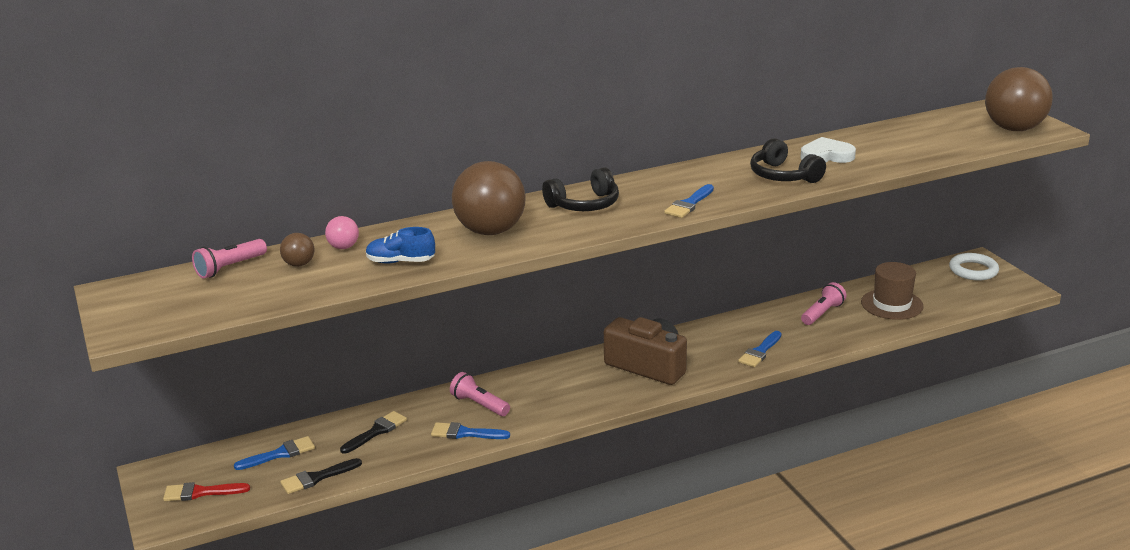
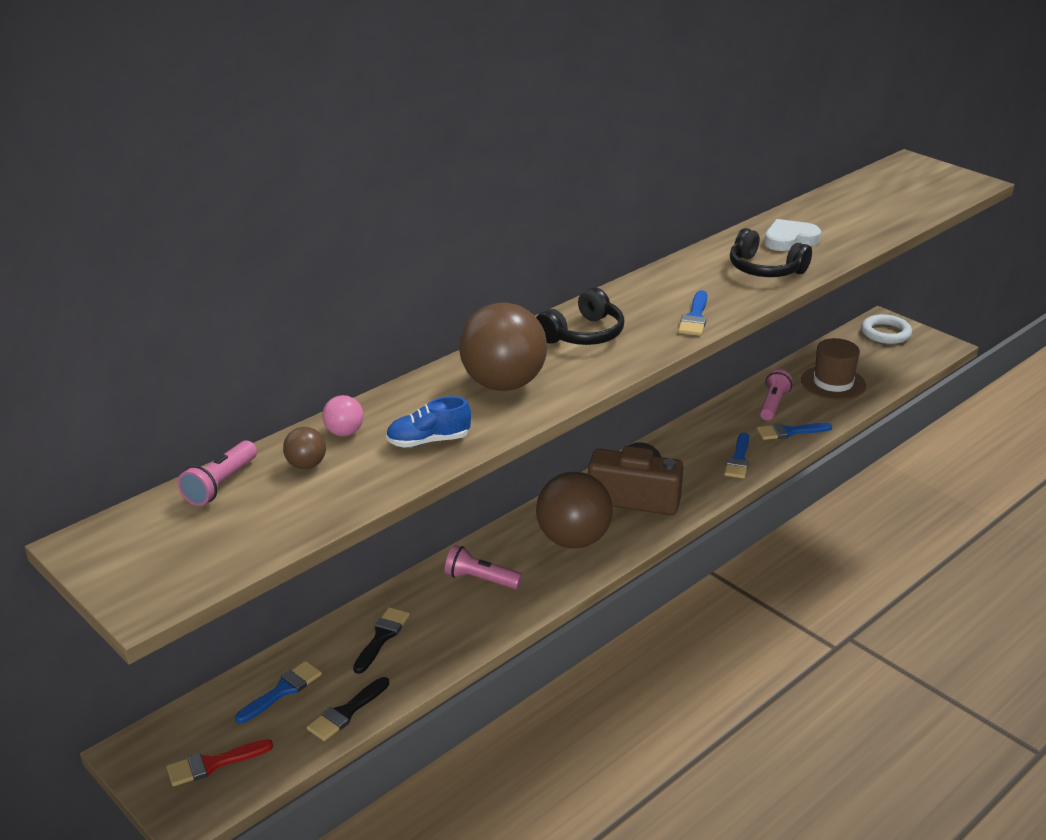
camera: 20 degrees left, 5 degrees up
blue brush [431,422,510,439] -> blue brush moved to [757,423,832,440]
brown ball [985,67,1053,131] -> brown ball moved to [536,472,613,549]

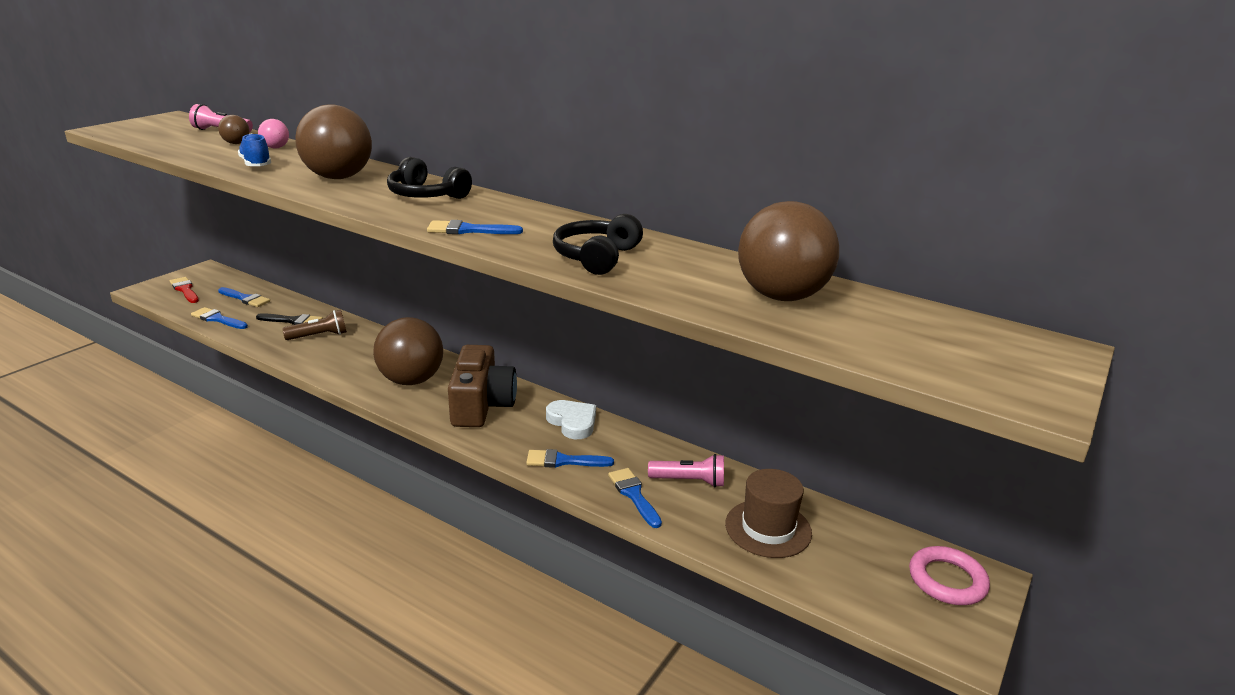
camera: 75 degrees right, 5 degrees down
black brush [307,677,389,741] -> blue brush [191,307,248,329]
pink flashlight [445,545,522,589] -> none
white heart [765,219,821,251] -> white heart moved to [546,400,596,439]
white ring [861,314,912,344] -> pink ring [909,546,990,605]
none -> brown flashlight [282,310,347,340]
none -> brown ball [738,201,839,301]

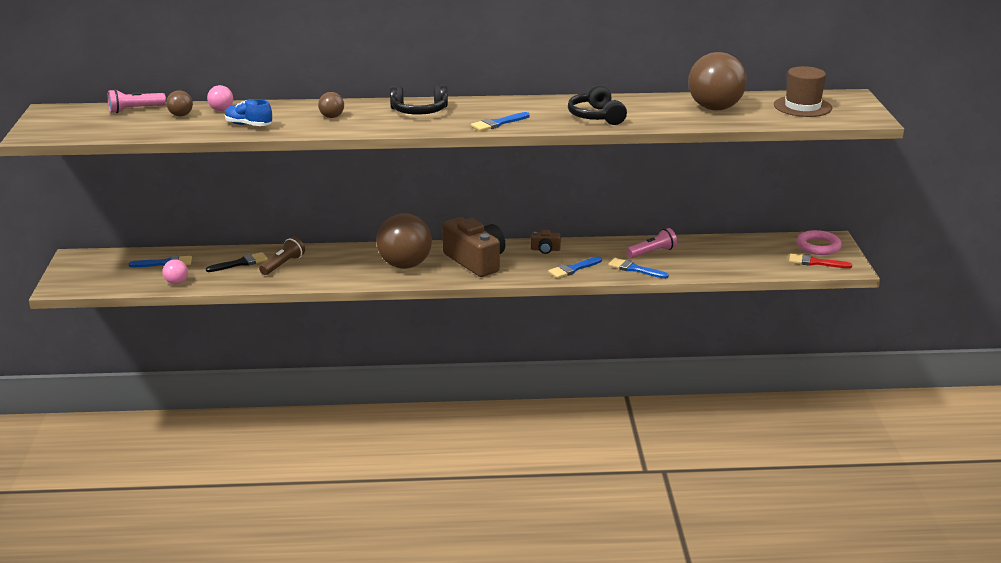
camera: 35 degrees left, 0 degrees up
red brush [170,277,199,303] -> red brush moved to [789,254,852,268]
blue brush [191,307,248,329] -> pink ball [162,259,188,284]
brown ball [295,104,372,179] -> brown ball [318,92,344,118], size x0.44
white heart [546,400,596,439] -> brown camera [531,230,561,254]
brown hat [725,469,812,558] -> brown hat moved to [774,66,832,117]

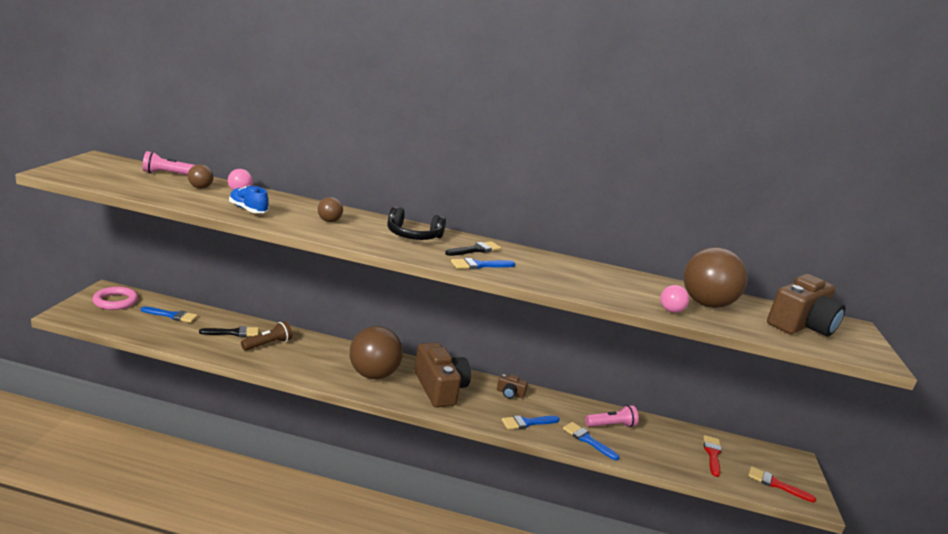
camera: 10 degrees right, 5 degrees down
pink ball [162,259,188,284] -> pink ball moved to [661,285,689,313]
black headphones [568,85,627,125] -> none
brown hat [774,66,832,117] -> brown camera [767,274,846,337]
pink ring [796,230,842,255] -> pink ring moved to [92,287,138,310]
none -> black brush [445,241,501,256]
none -> red brush [703,435,722,477]

